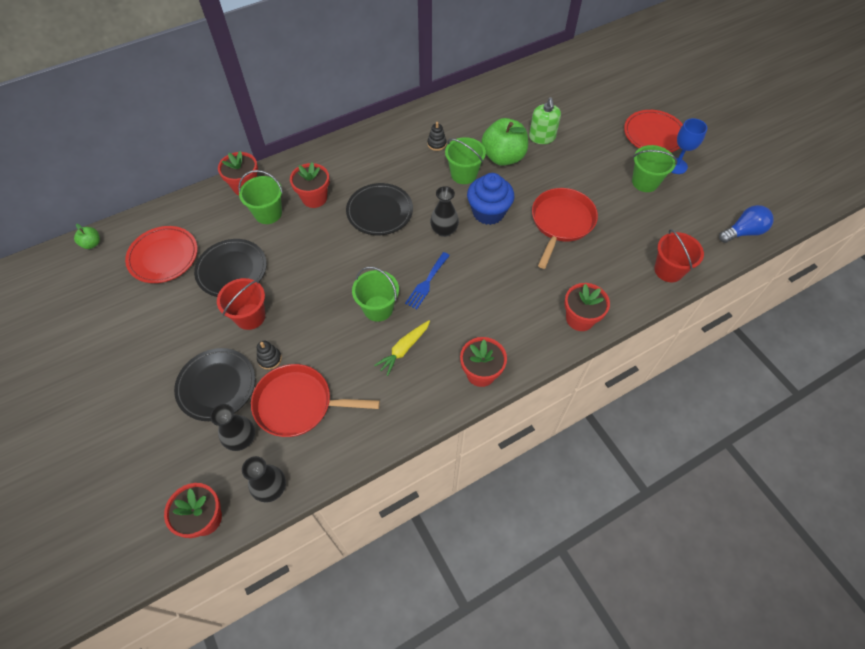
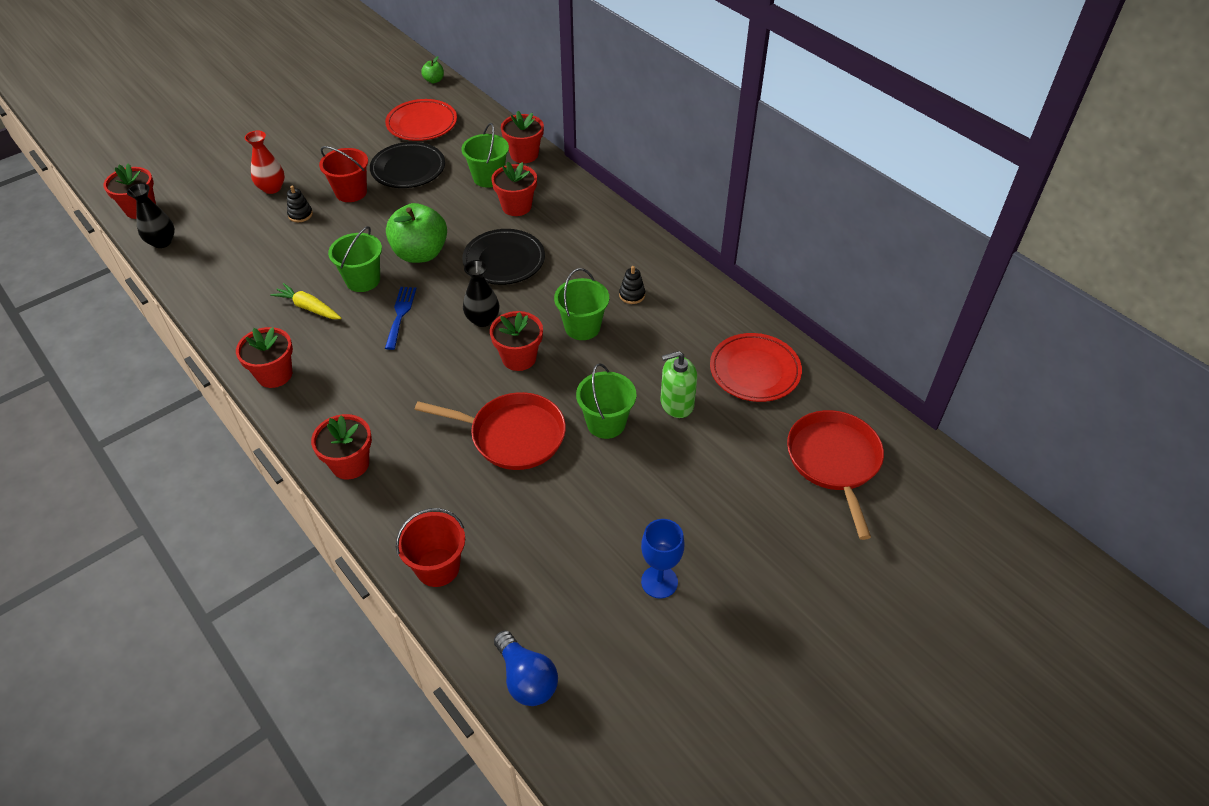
camera: 80 degrees right, 10 degrees down
black plate [174,348,255,421] -> red vase [245,131,285,194]
black vase [210,404,255,451] -> none
red pan [251,364,380,437] -> red pan moved to [787,410,884,540]
blue fork [405,252,450,309] -> blue fork turned 75 degrees clockwise [385,287,416,350]
blue cupcake [467,173,514,225] -> red flower pot [490,311,543,371]
green apple [481,118,528,166] -> green apple moved to [386,203,447,263]
red plate [624,110,683,152] -> red plate moved to [710,333,802,402]
green bucket [632,145,677,192] -> green bucket moved to [576,363,636,439]

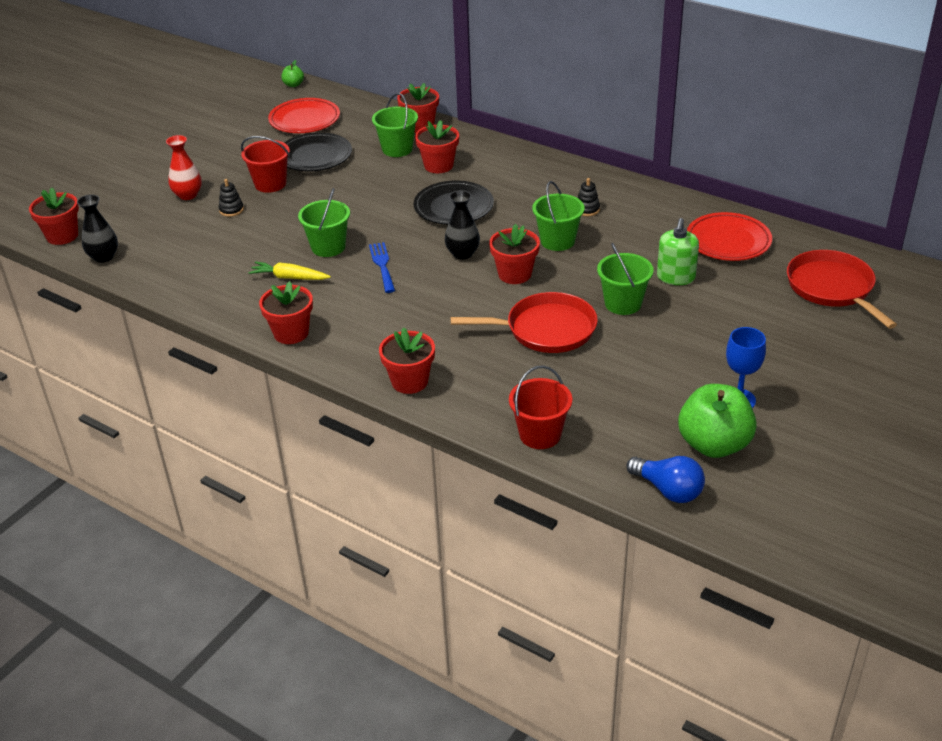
camera: 15 degrees left, 10 degrees down
green apple [386,203,447,263] -> green apple moved to [678,384,757,458]
green soap dispenser [661,351,697,418] -> green soap dispenser turned 45 degrees counterclockwise [657,218,699,285]

